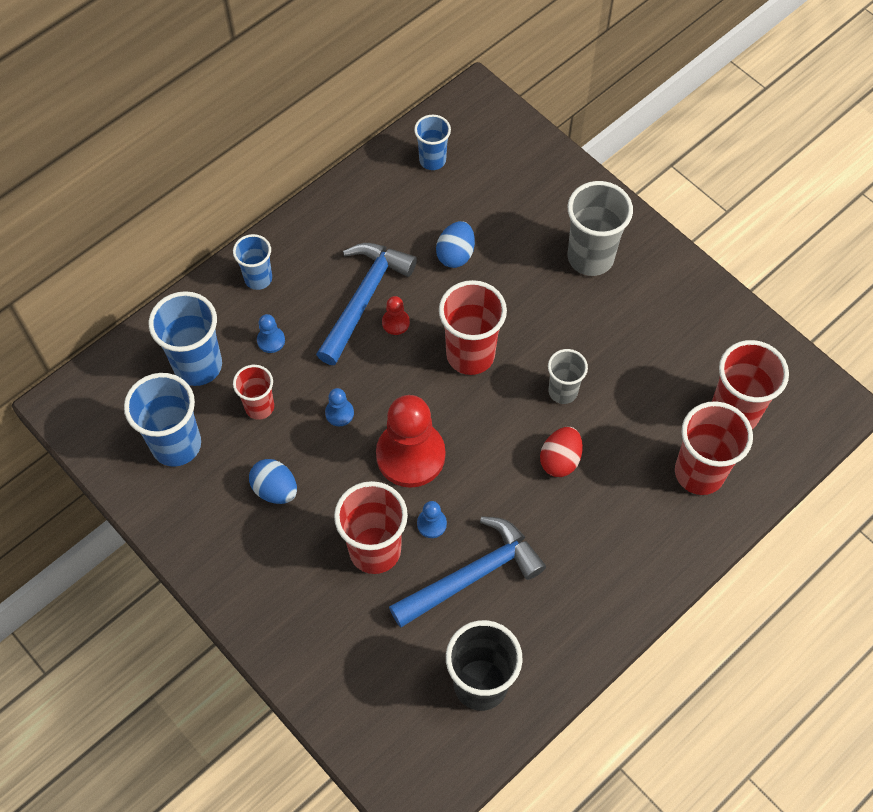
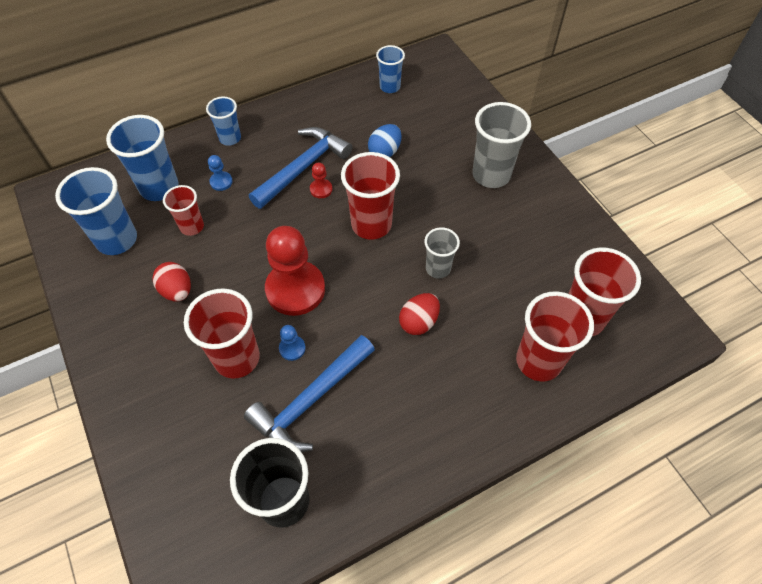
camera: 15 degrees right, 5 degrees down
blue egg [249,459,297,504] -> red egg [152,262,191,301]
blue pawn [325,388,354,426] -> none
blue hammer [389,516,546,628] -> blue hammer turned 150 degrees clockwise [244,335,375,452]

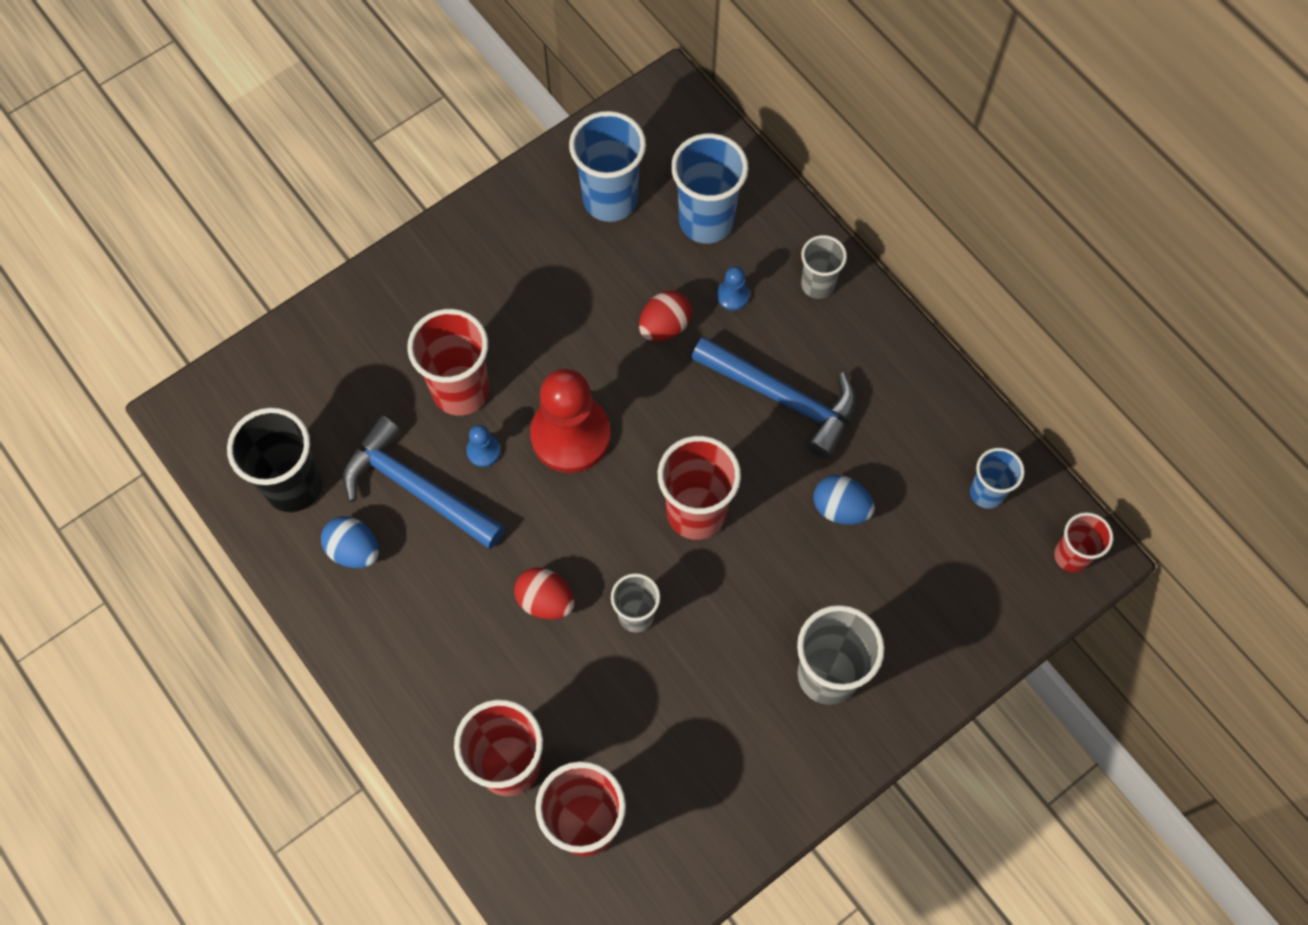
camera: 80 degrees right, 10 degrees up
red egg [152,262,191,301] -> red egg moved to [639,291,692,341]
red cup [163,185,204,236] -> red cup moved to [1054,512,1113,572]
blue cup [206,97,241,146] -> grey cup [801,235,847,299]
red pawn [310,162,332,198] -> none
none -> blue egg [321,516,379,568]

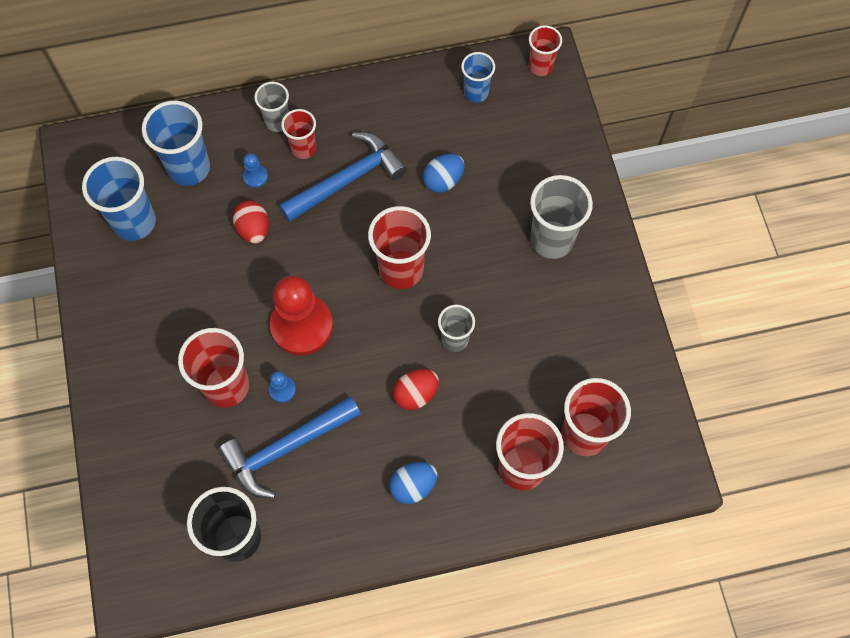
camera: 65 degrees left, 0 degrees up
blue egg [321,516,379,568] -> blue egg moved to [389,462,437,504]
none -> red cup [281,109,316,159]

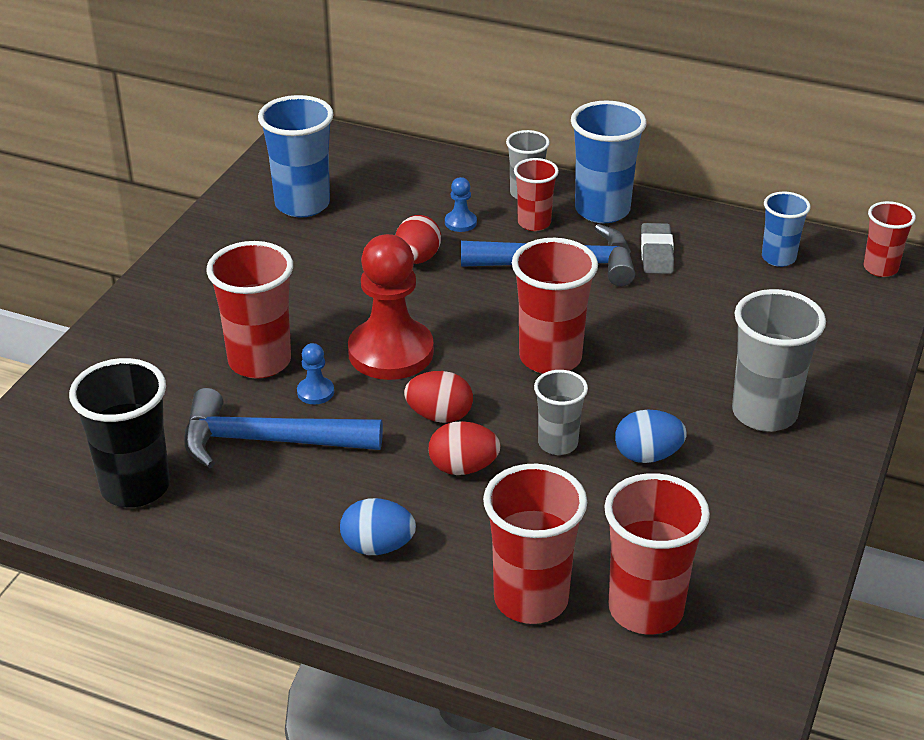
camera: 35 degrees right, 30 degrees down
blue cup [142,101,210,186] -> blue cup moved to [571,100,647,223]
blue egg [423,154,464,193] -> blue egg moved to [615,410,687,463]
none -> red egg [404,371,473,423]
none -> grey eraser [641,223,674,274]

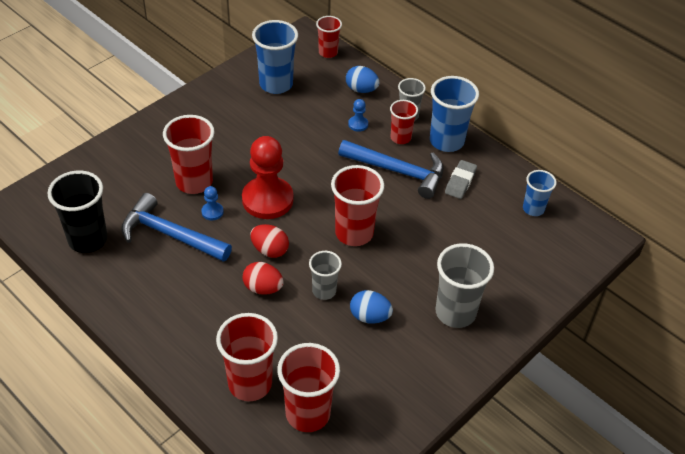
camera: 20 degrees right, 10 degrees up
blue egg [340,498,416,555] -> blue egg moved to [346,66,380,93]
red egg [395,215,441,264] -> none
red cup [864,201,916,277] -> red cup moved to [316,16,342,58]

